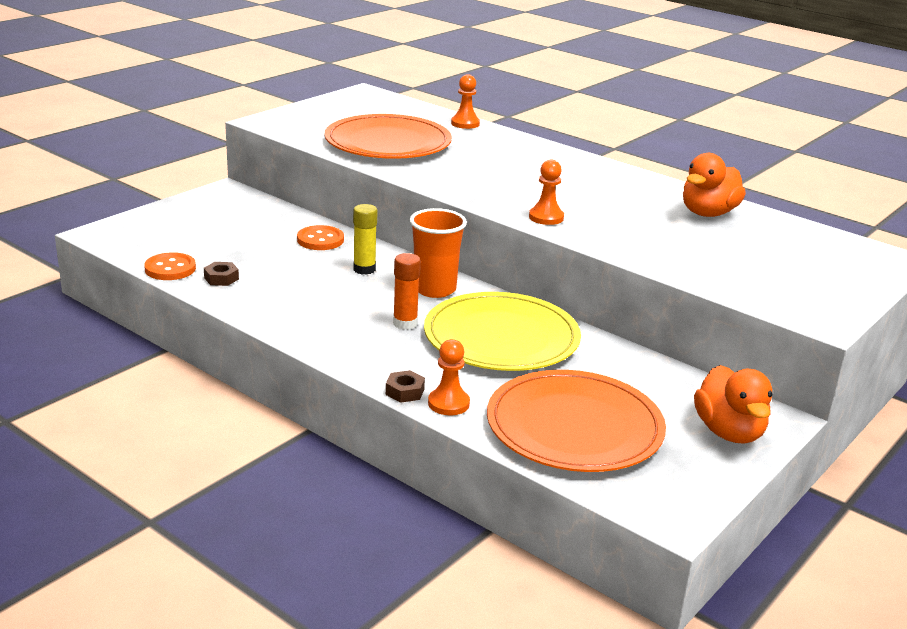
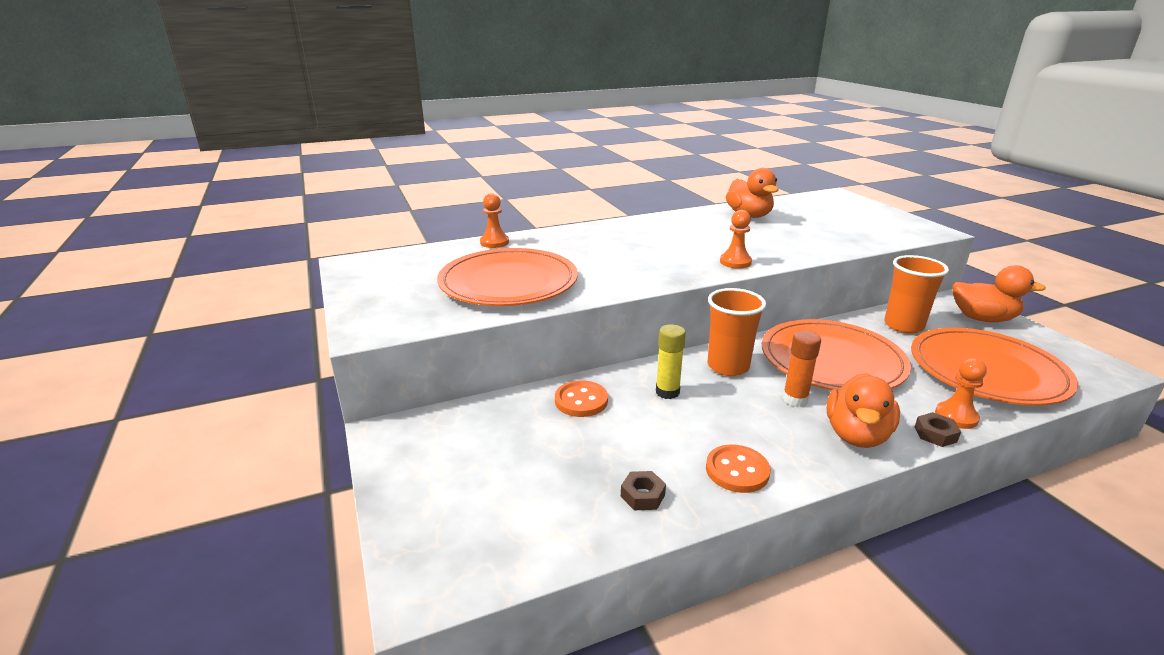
camera: 60 degrees left, 0 degrees up
orange button [144,252,196,280] -> orange button moved to [706,444,770,493]
yellow plate [424,292,581,371] -> orange plate [762,319,911,390]
none -> orange duck [827,373,900,448]
none -> orange cup [884,255,949,334]

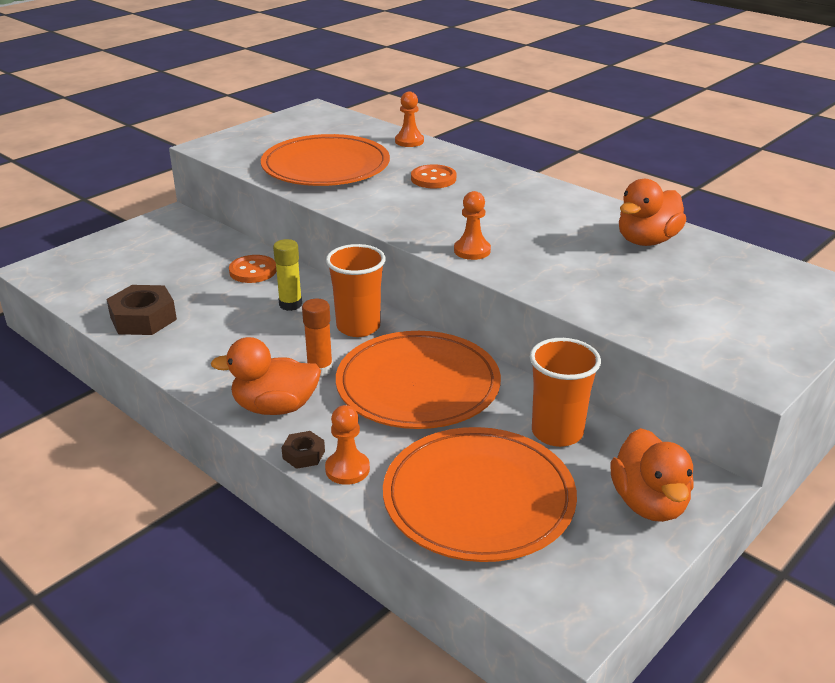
camera: 65 degrees right, 5 degrees up
brown nut [621,471,666,510] -> brown nut [107,285,177,335], size x1.92
orange button [706,444,770,493] -> orange button moved to [411,164,456,188]

